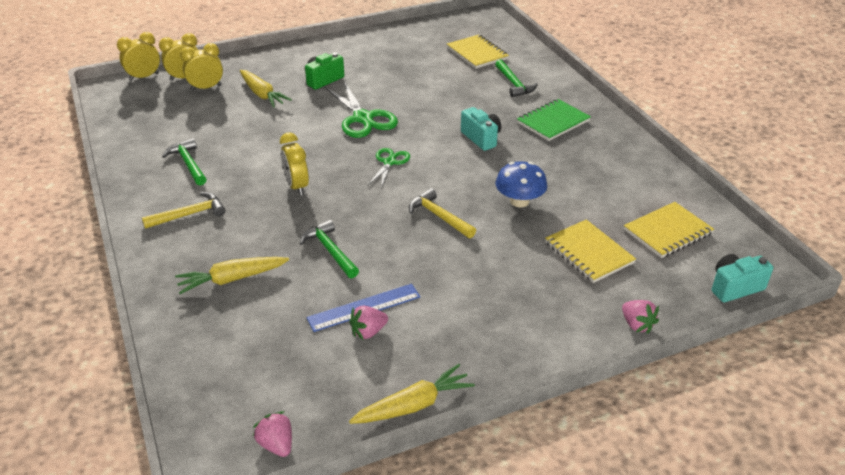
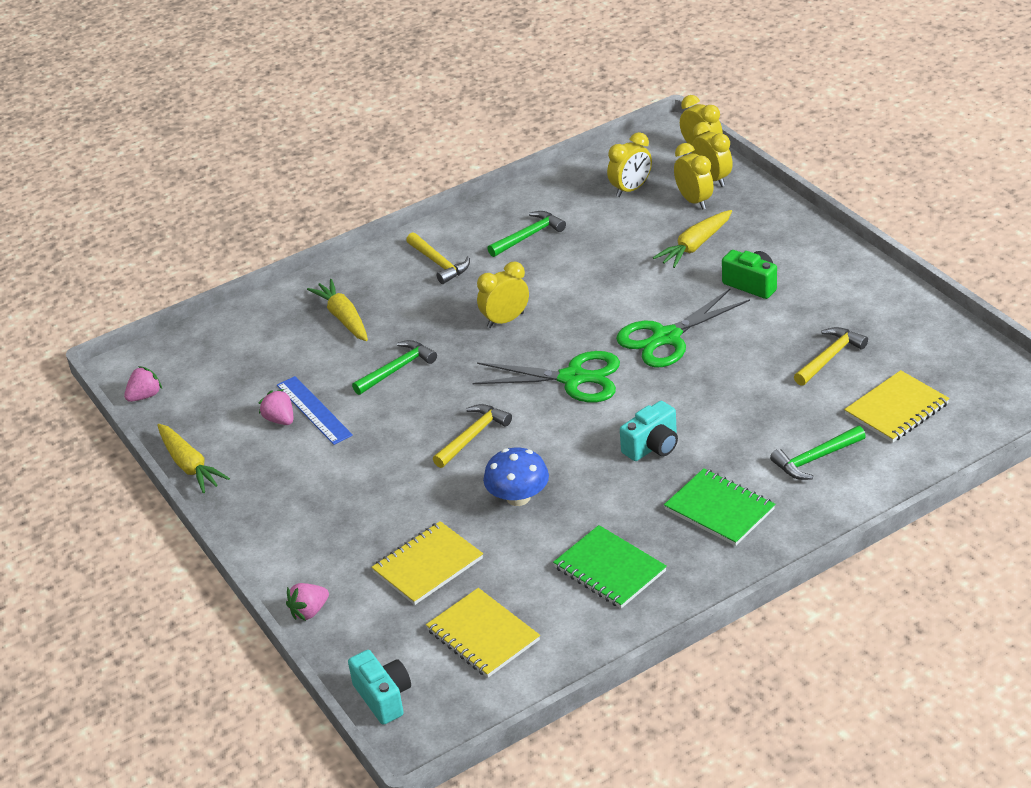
camera: 85 degrees right, 0 degrees up
green scissors [368,148,410,188] -> green scissors [473,351,620,402], size x1.73
none -> green notebook [553,525,667,608]
none -> yellow clock [607,132,652,197]
none -> yellow hammer [794,327,868,386]

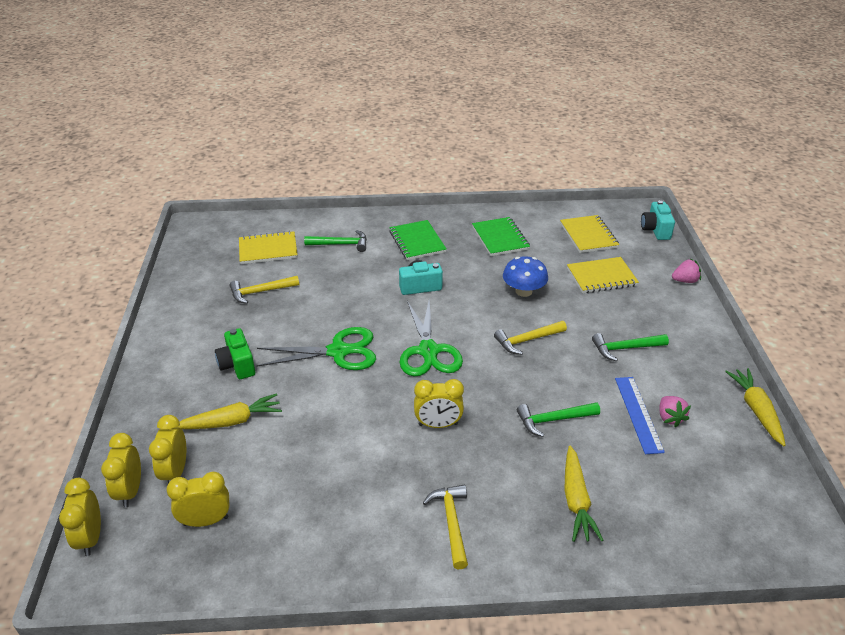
camera: 155 degrees left, 0 degrees up
pink strawberry [124,366,162,402] -> none
green scissors [473,351,620,402] -> green scissors turned 135 degrees counterclockwise [400,299,463,376]
green hammer [487,211,566,257] -> green hammer moved to [592,333,669,362]

